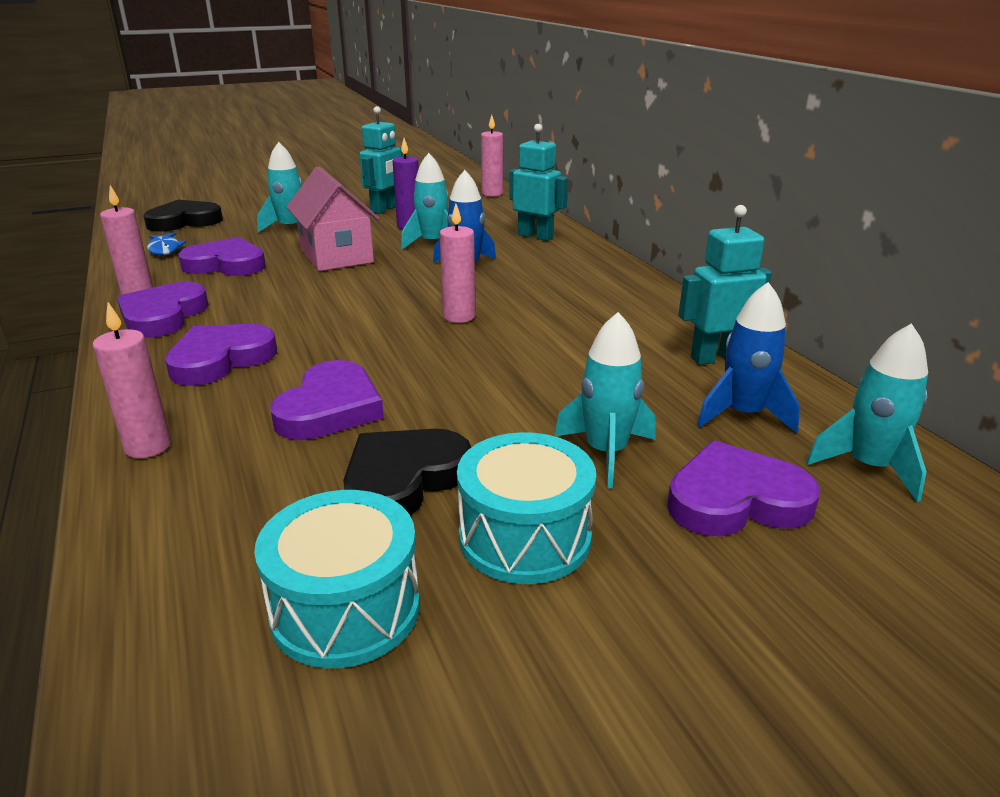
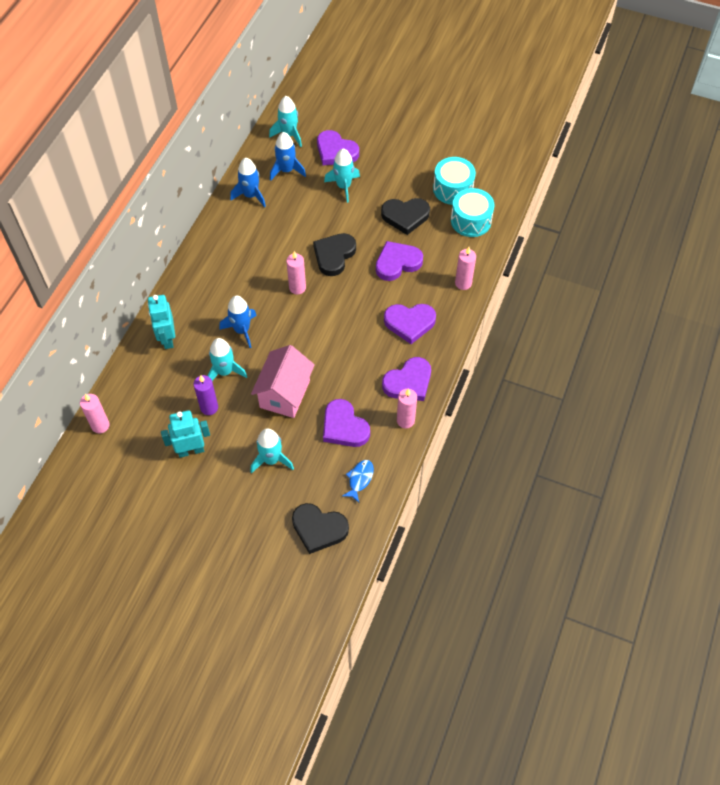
camera: 135 degrees left, 30 degrees up
turquoise drum [457,432,596,584] -> turquoise drum moved to [451,188,494,237]
turquoise robot [679,205,772,365] -> blue rocket [230,158,266,207]
none -> black heart [313,233,356,276]

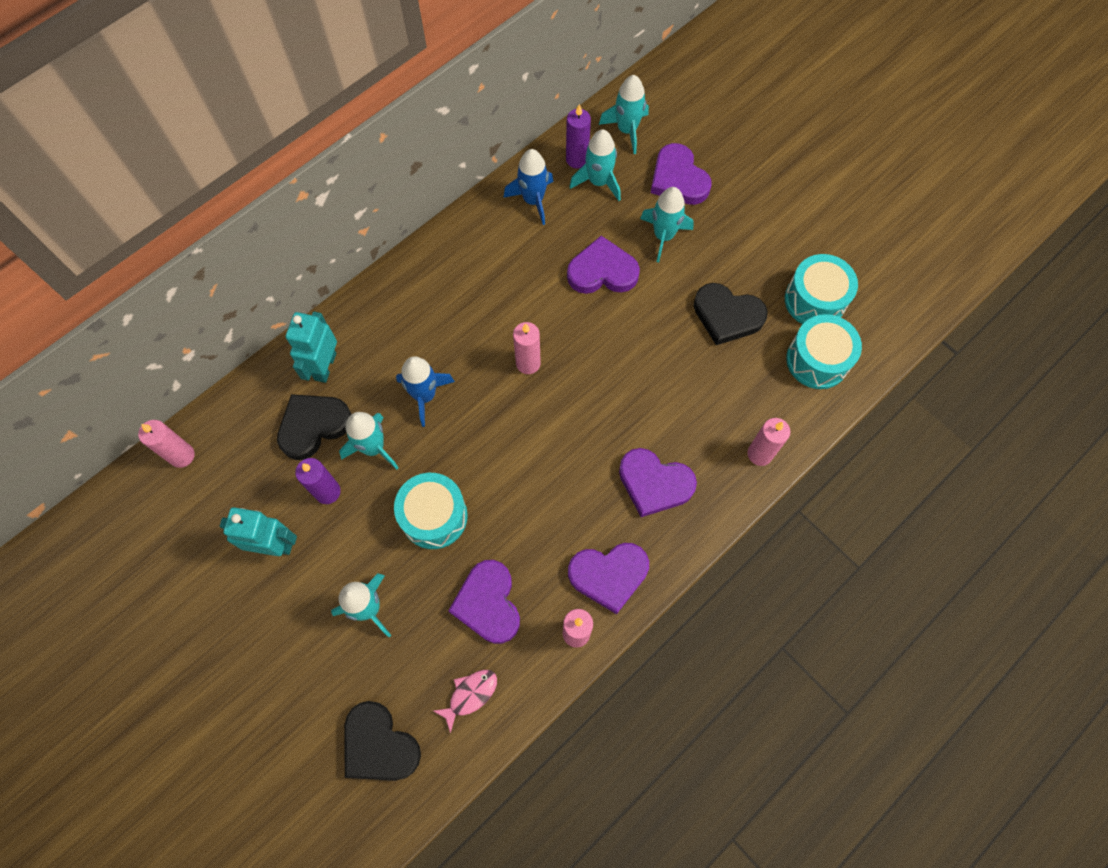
camera: 25 degrees right, 10 degrees up
pink house [251,345,315,418] -> turquoise drum [394,473,468,549]
blue rocket [270,132,306,181] -> turquoise rocket [569,129,621,201]
black heart [313,233,356,276] -> black heart moved to [277,394,351,460]
blue fish [342,460,374,503] -> pink fish [433,670,497,733]
purple heart [376,241,423,281] -> purple heart moved to [567,236,640,294]
none -> purple candle [566,104,591,169]

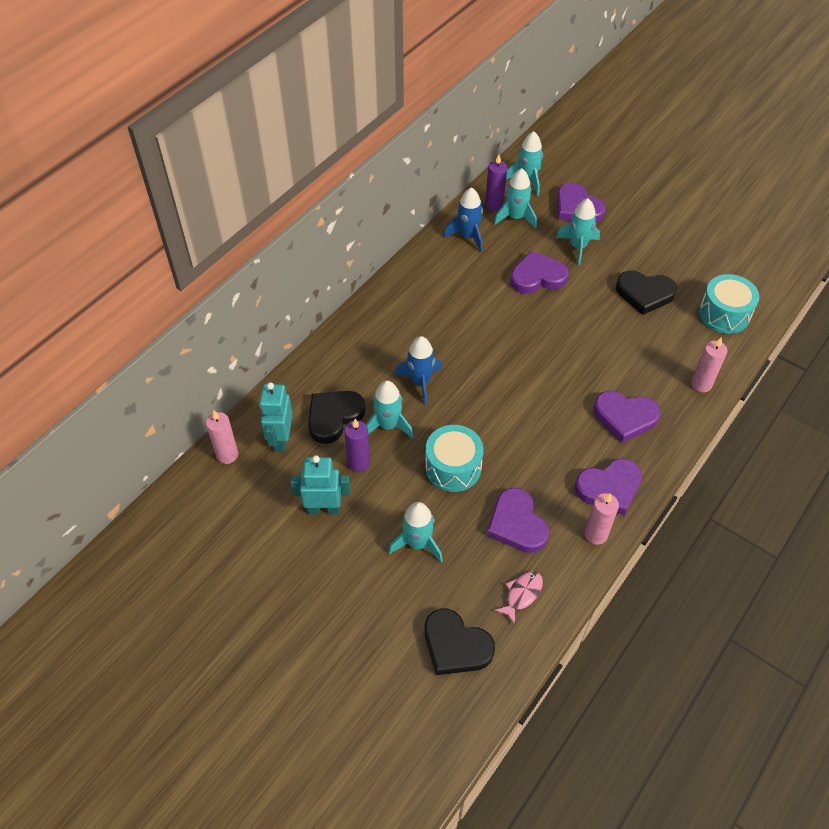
camera: 10 degrees left, 15 degrees down
turquoise robot [286,312,337,383] -> turquoise robot moved to [259,382,293,452]
pink candle [513,322,541,374] -> none
turquoise drum [785,254,858,324] -> none

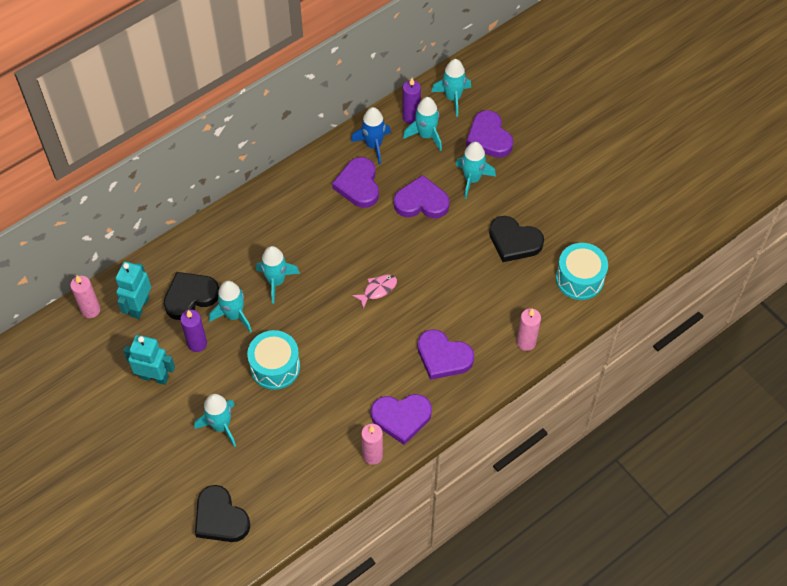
camera: 15 degrees right, 5 degrees up
blue rocket [395,336,442,405] -> turquoise rocket [256,246,300,304]
purple heart [487,488,549,553] -> purple heart moved to [332,157,379,208]
pink fish [494,571,543,625] -> pink fish moved to [352,274,397,309]

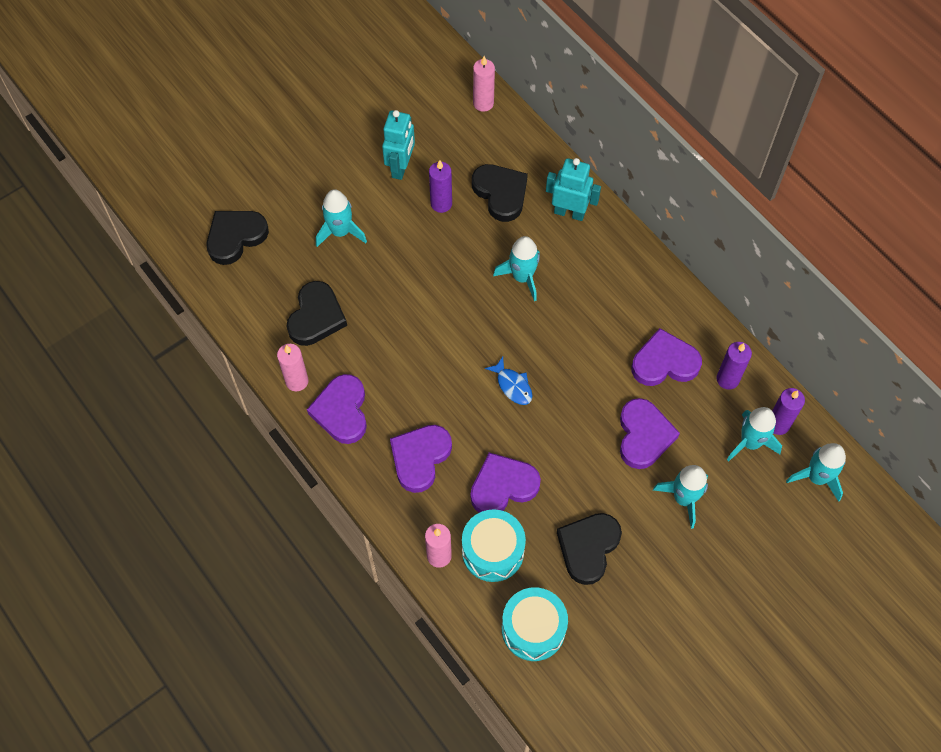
camera: 90 degrees right, 5 degrees up
turquoise robot [115,261,151,319] -> turquoise robot moved to [546,158,601,221]
turquoise rocket [209,281,252,332] -> none
turquoise drum [247,330,300,390] -> turquoise drum moved to [462,509,526,582]
blue rocket [351,107,391,164] -> purple candle [717,342,752,390]
pink fish [352,274,397,309] -> blue fish [485,357,532,405]
purple heart [466,110,513,158] -> purple heart moved to [471,452,541,513]
none -> black heart [287,281,347,346]

